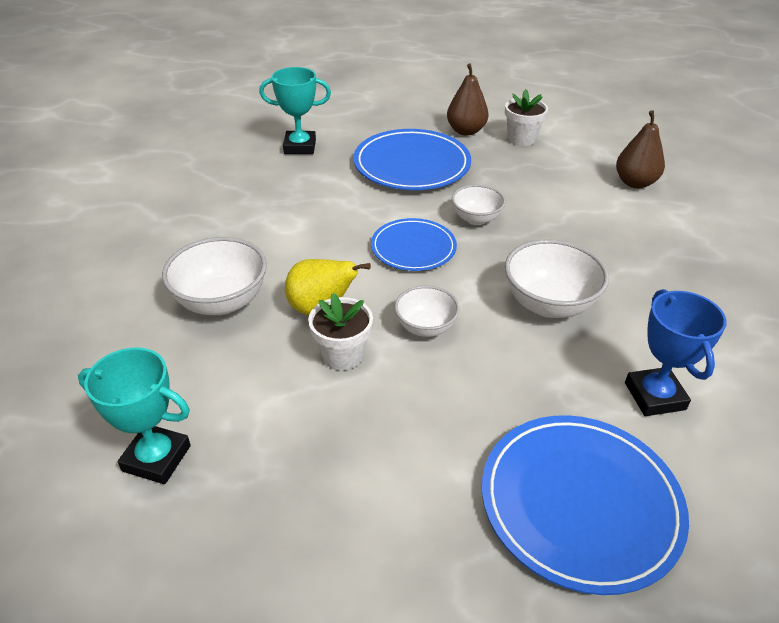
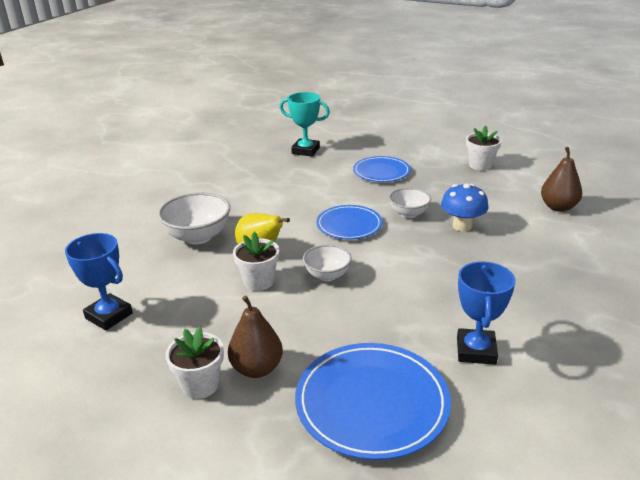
camera: 20 degrees right, 10 degrees down
turquoise trophy [78,348,191,484] -> blue trophy [65,233,133,331]
blue plate [354,129,471,190] -> blue plate [353,156,411,182], size x0.62
brown pear [447,63,489,136] -> brown pear moved to [228,295,283,378]
white bowl [505,239,609,318] -> none
none -> white flower pot [166,326,224,399]
none -> blue mushroom [441,184,489,231]

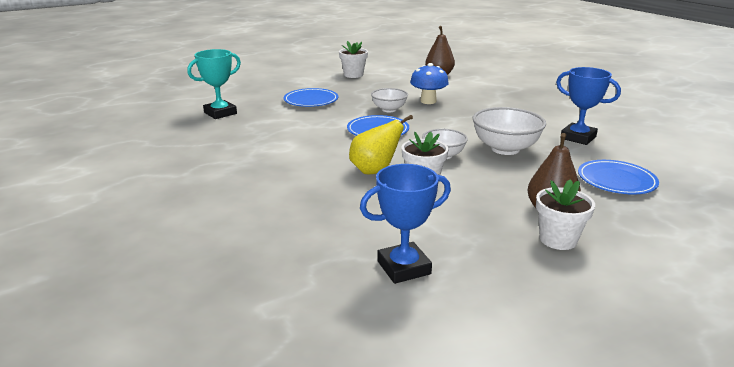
camera: 60 degrees left, 5 degrees down
white bowl [158,192,230,245] -> white bowl moved to [473,107,546,155]
blue plate [295,343,451,460] -> blue plate [578,160,659,195], size x0.62

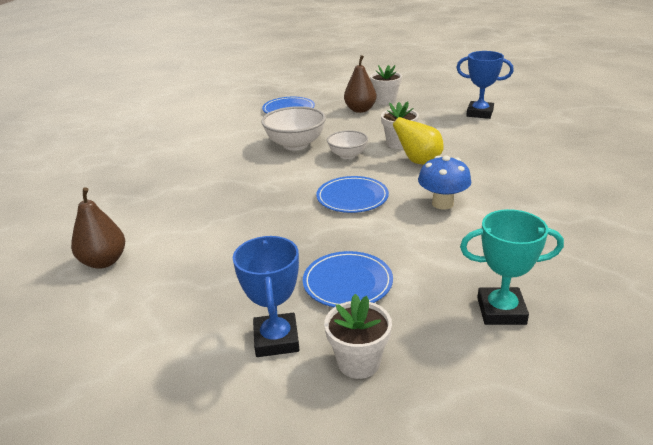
camera: 135 degrees left, 5 degrees up
white flower pot [339,41,368,78] -> white flower pot moved to [324,294,392,379]
white bowl [371,88,408,112] -> none
blue mushroom [410,63,449,104] -> blue mushroom moved to [418,155,472,210]
blue trophy [556,67,621,145] -> blue trophy moved to [233,236,299,357]

